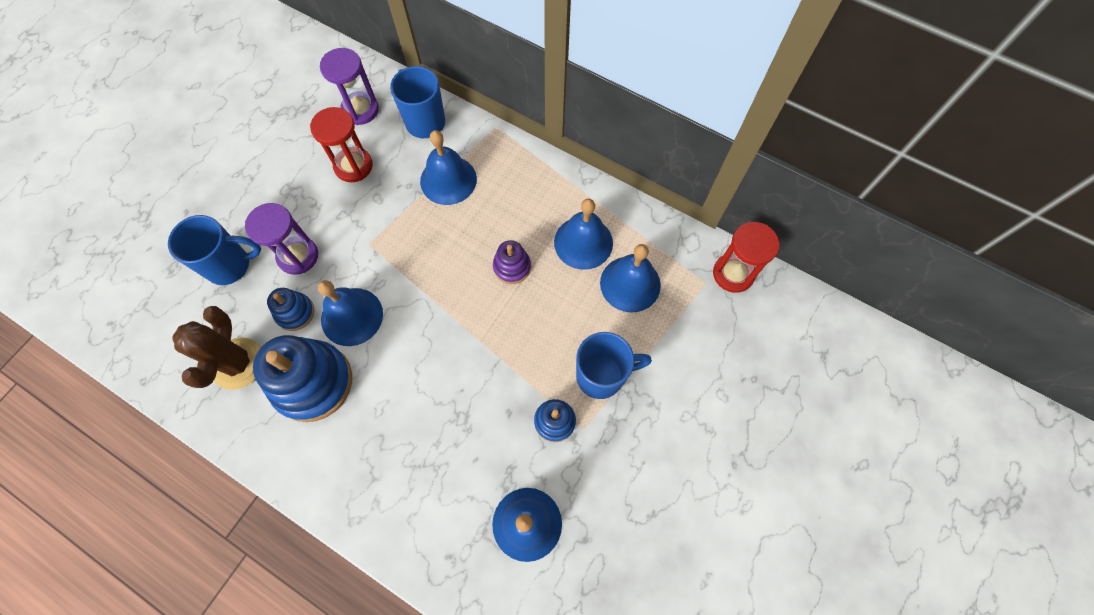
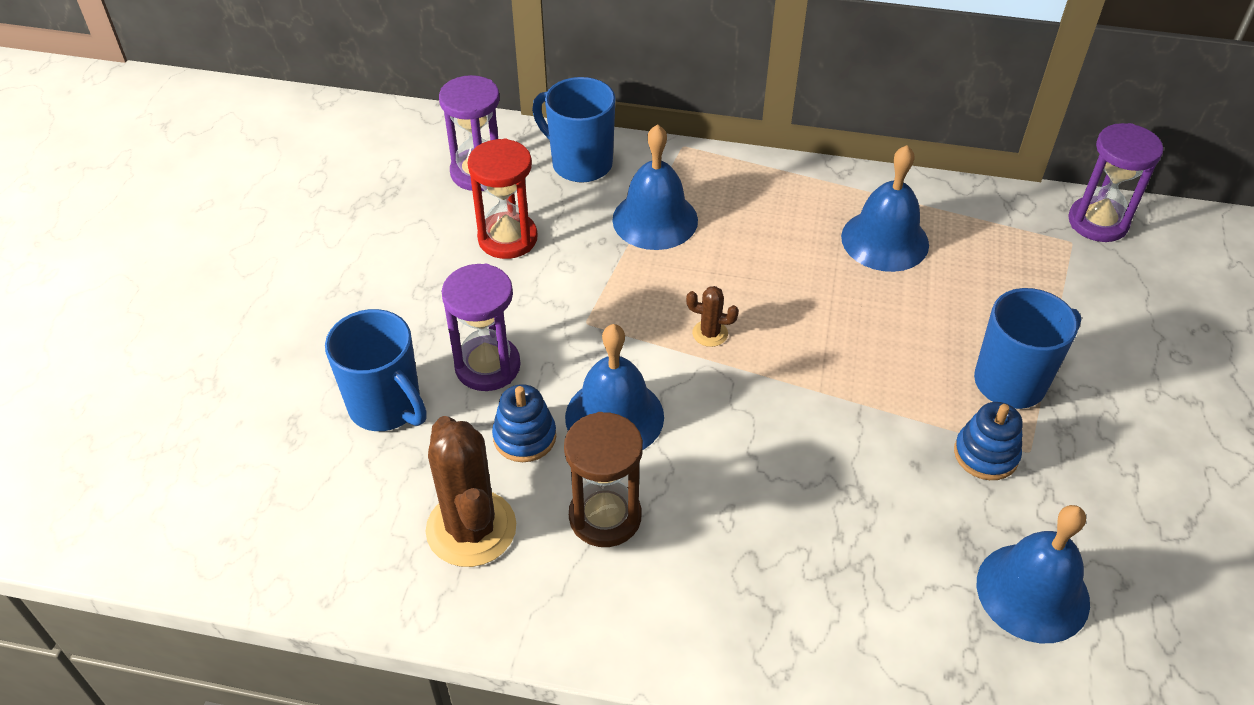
camera: 20 degrees left, 20 degrees down
blue mug [168,215,261,285] -> blue mug turned 75 degrees clockwise [325,309,426,431]
blue stacking toy [253,335,352,422] -> brown hourglass [564,412,643,547]
purple stacking toy [493,240,531,284] -> none
blue bell [600,244,661,313] -> none
red hourglass [713,222,780,293] -> purple hourglass [1068,123,1163,242]
none -> brown cactus [686,286,739,347]

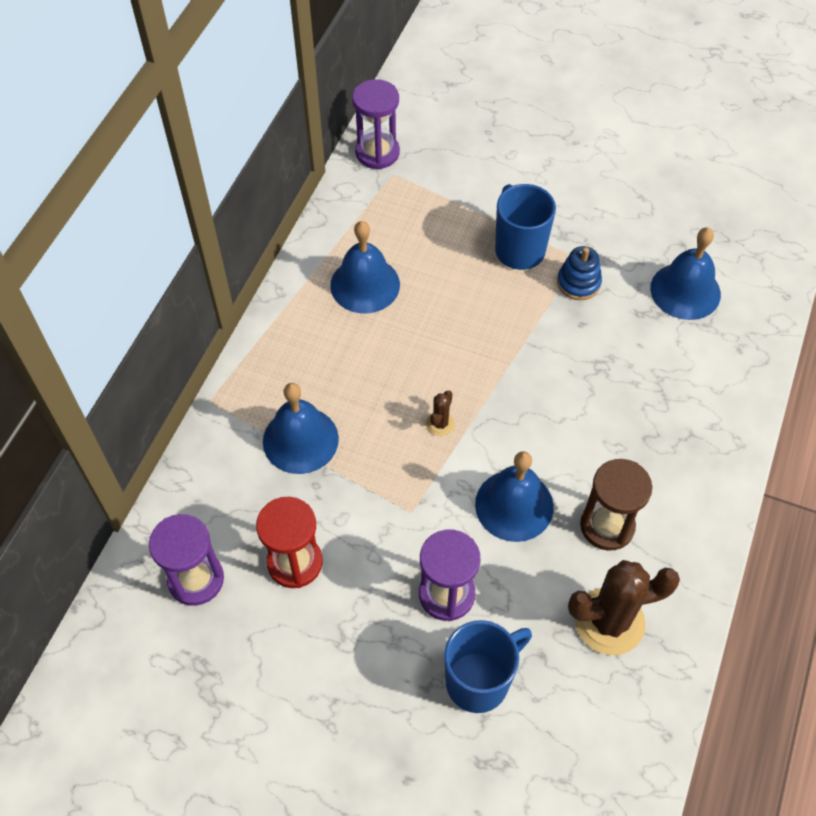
camera: 80 degrees left, 10 degrees up
blue stacking toy [492,384,556,462] -> none
blue mug [532,77,616,183] -> none

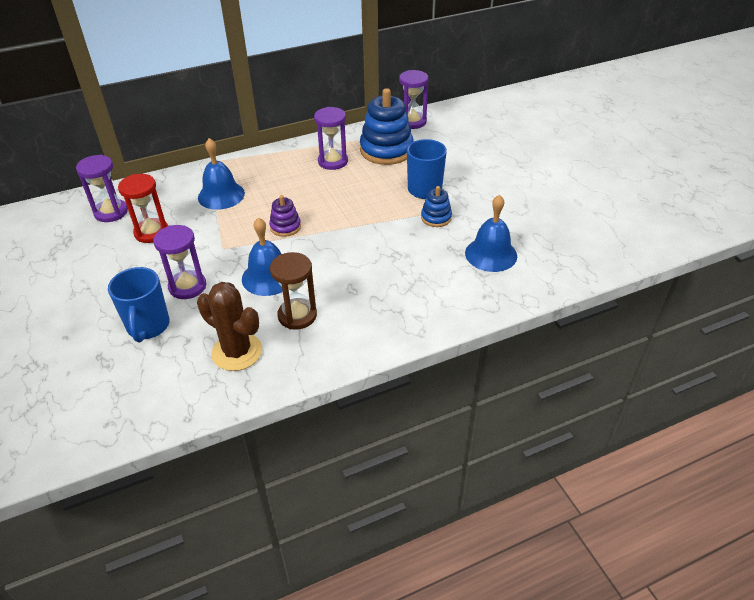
camera: 45 degrees right, 15 degrees down
blue bell [330,221,400,313] -> purple hourglass [314,107,348,170]
brown cactus [426,390,455,436] -> purple stacking toy [269,195,301,237]
blue mug [444,620,532,713] -> blue mug turned 75 degrees clockwise [108,267,170,343]
none -> blue stacking toy [360,88,414,165]

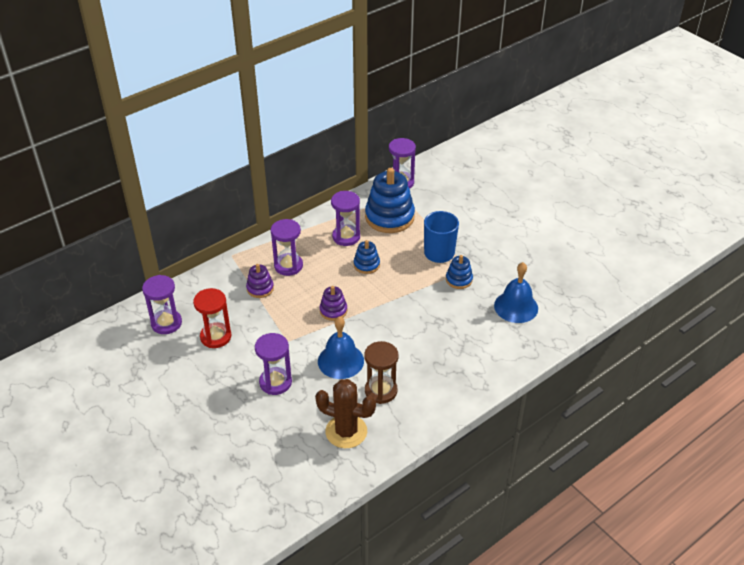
camera: 15 degrees left, 0 degrees up
blue mug [108,267,170,343] -> none
blue bell [198,138,245,210] -> purple stacking toy [246,264,274,298]
none -> purple hourglass [271,219,303,276]
none -> blue stacking toy [354,240,380,274]

